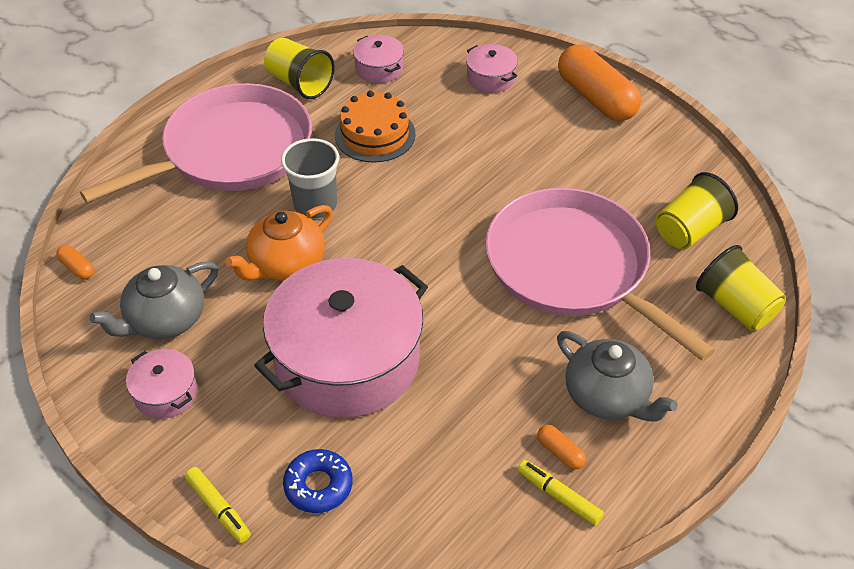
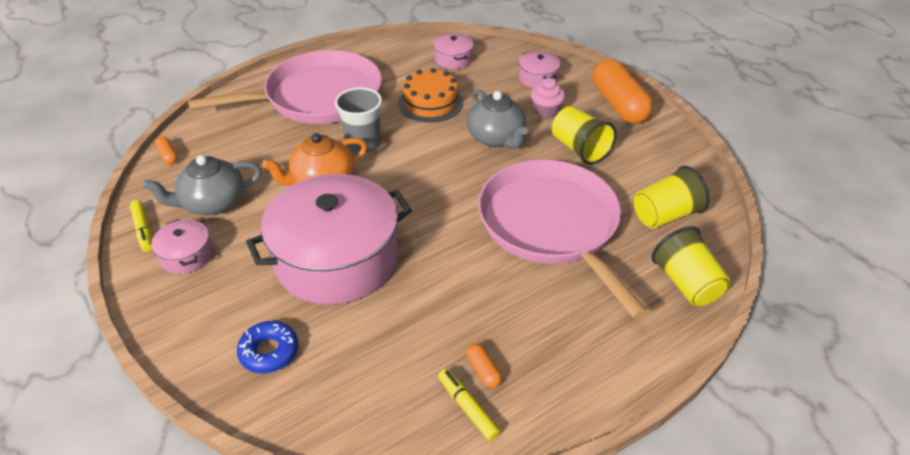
camera: 15 degrees right, 5 degrees down
yellow marker [185,467,251,543] -> yellow marker moved to [130,200,152,252]
yellow cup [264,38,335,99] -> yellow cup moved to [552,106,617,165]
grey teapot [557,331,678,422] -> grey teapot moved to [466,89,528,149]
none -> pink cupcake [531,78,565,118]

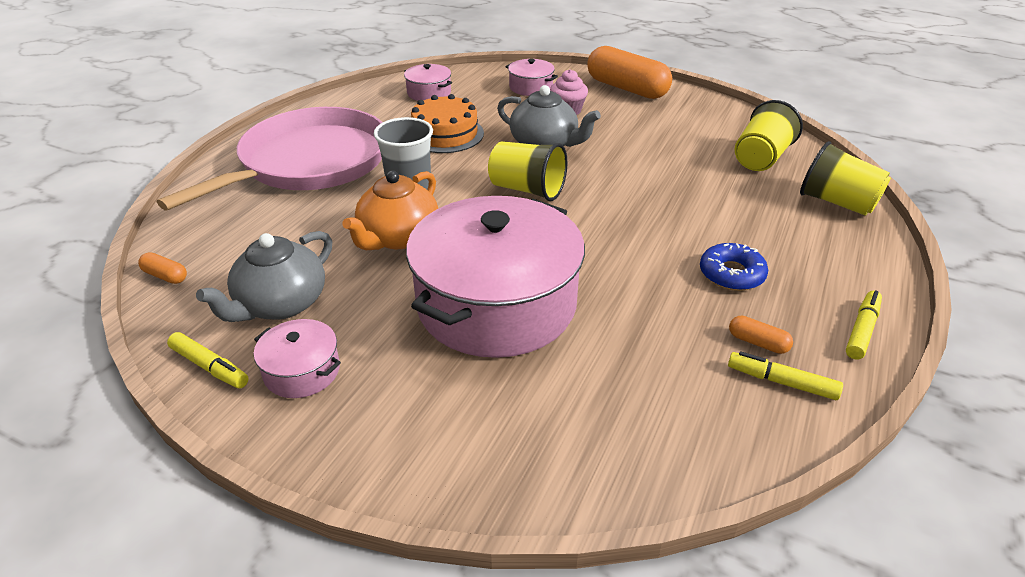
camera: 30 degrees left, 5 degrees down
blue donut [237,321,299,373] -> blue donut moved to [700,243,768,291]
pink pan [478,160,649,319] -> none
yellow cup [552,106,617,165] -> yellow cup moved to [488,141,567,201]
none -> yellow marker [846,290,882,360]

